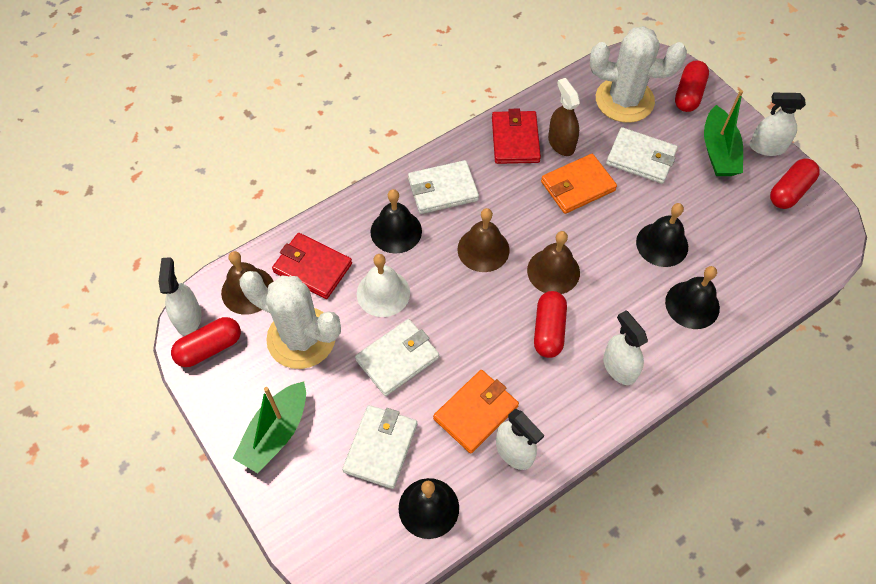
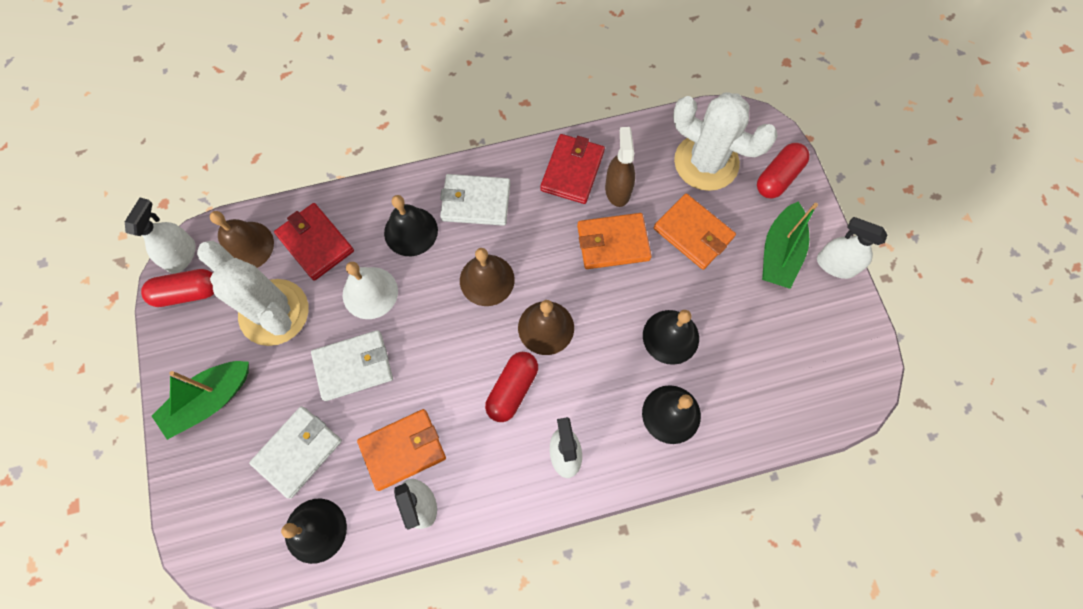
camera: 20 degrees right, 10 degrees up
white wallet [606,127,678,184] -> orange wallet [654,193,736,270]
red capsule [770,158,820,209] -> none

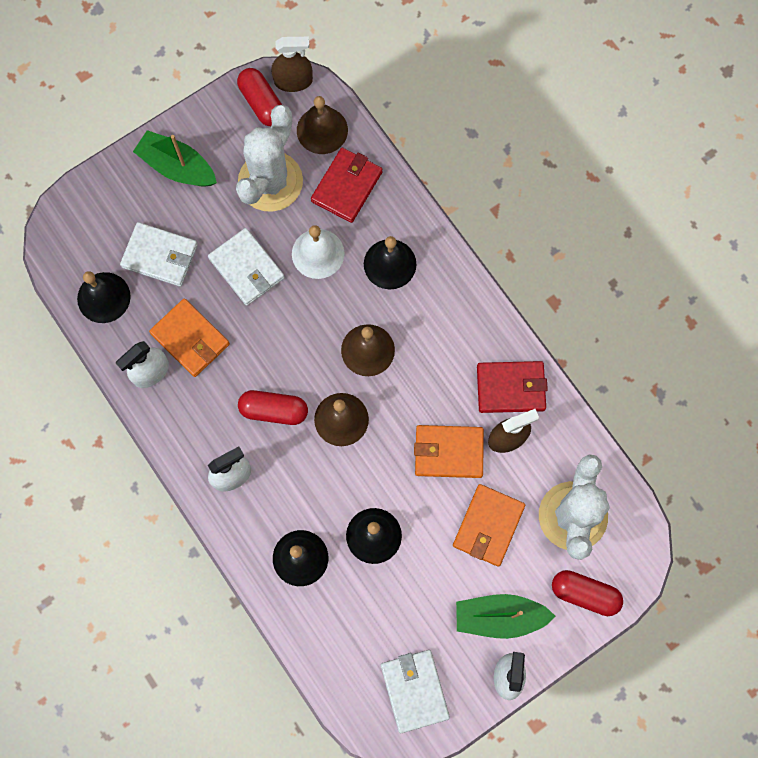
camera: 70 degrees right, 5 degrees up
white spray bottle [125,198,196,274] -> brown spray bottle [271,37,313,92]
white wallet [440,174,510,226] -> white wallet moved to [381,650,450,733]
orange wallet [577,213,652,269] -> orange wallet turned 60 degrees counterclockwise [414,425,484,478]

